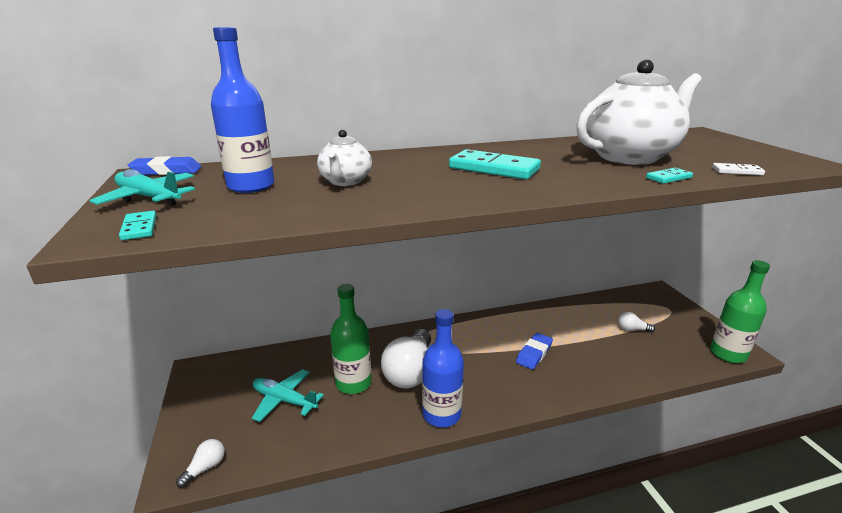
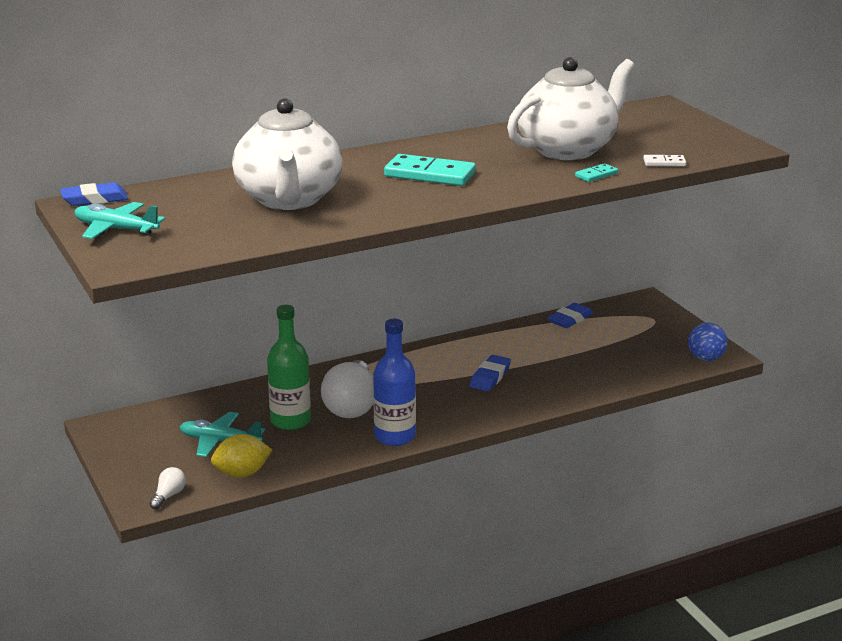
camera: 10 degrees left, 0 degrees up
turquoise domino [119,211,157,240] -> none
blue bottle [211,27,274,193] -> none
white teapot [317,130,372,186] -> white teapot [232,98,342,210], size x2.07
white light bulb [618,312,655,332] -> none
green bottle [710,260,770,363] -> blue ball [688,323,727,361]
none -> yellow lemon [211,434,272,478]
none -> blue eraser [548,303,593,328]

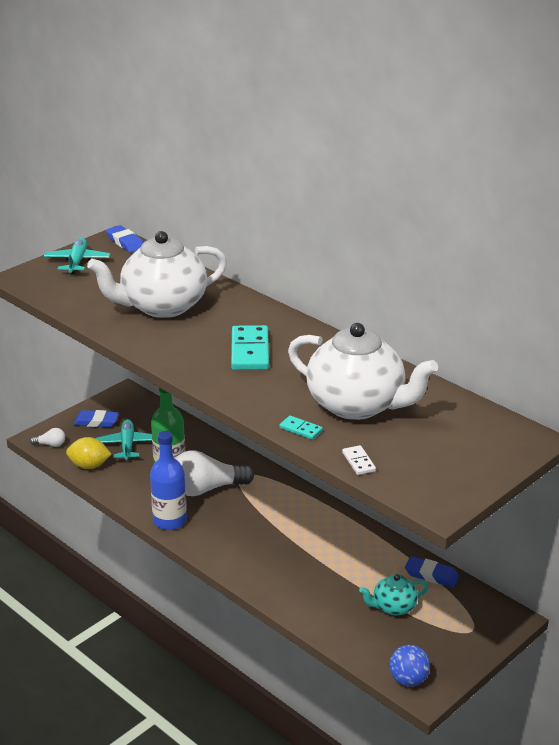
camera: 70 degrees right, 5 degrees up
yellow lemon [211,434,272,478] -> yellow lemon turned 45 degrees counterclockwise [66,437,112,469]
blue eraser [470,355,511,391] -> blue eraser moved to [73,410,119,427]
none -> turquoise teapot [359,574,428,615]

